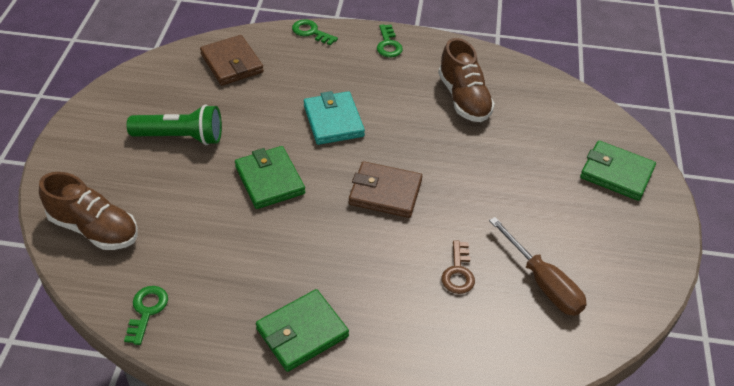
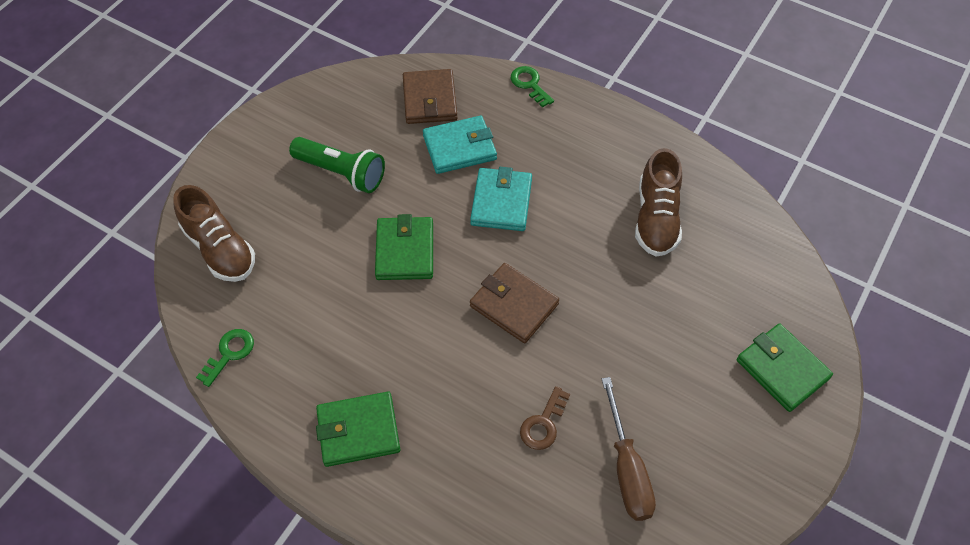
camera: 25 degrees right, 10 degrees up
green key [377,24,403,57] -> none
none -> turquoise wallet [423,116,497,174]

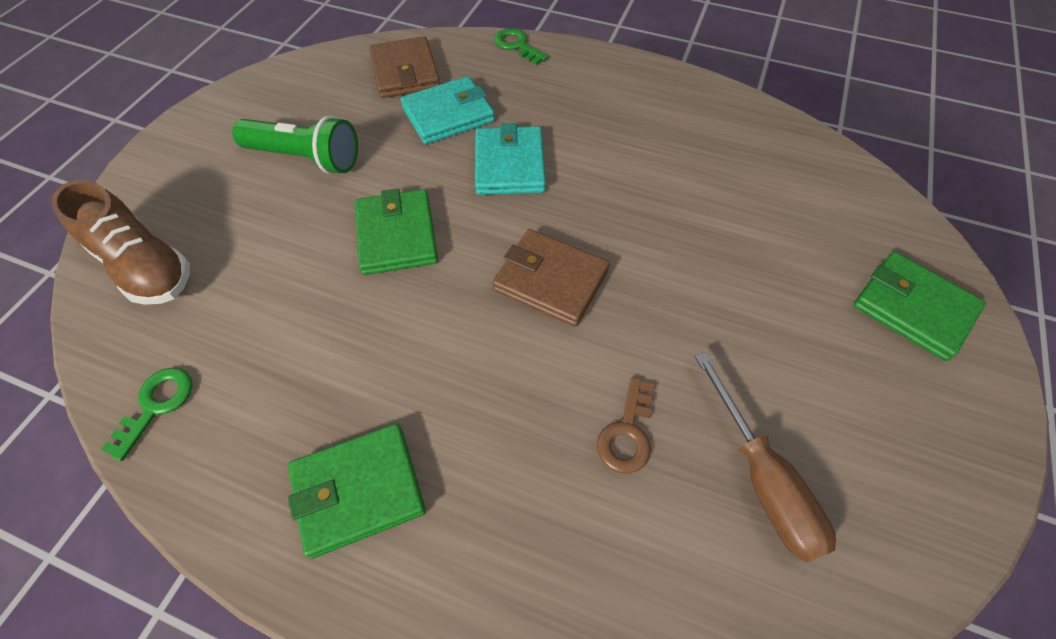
camera: 10 degrees left, 0 degrees up
brown shoe [635,148,682,257] -> none

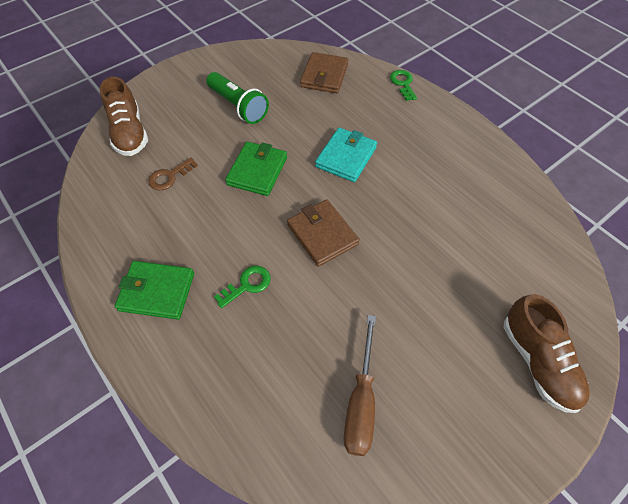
camera: 30 degrees right, 0 degrees up
green key [101,368,193,461] -> green key moved to [214,266,271,308]
turquoise wallet [401,76,495,144] -> none
brown key [597,377,655,474] -> brown key moved to [148,157,198,190]
green wallet [853,252,986,361] -> brown shoe [504,294,590,413]

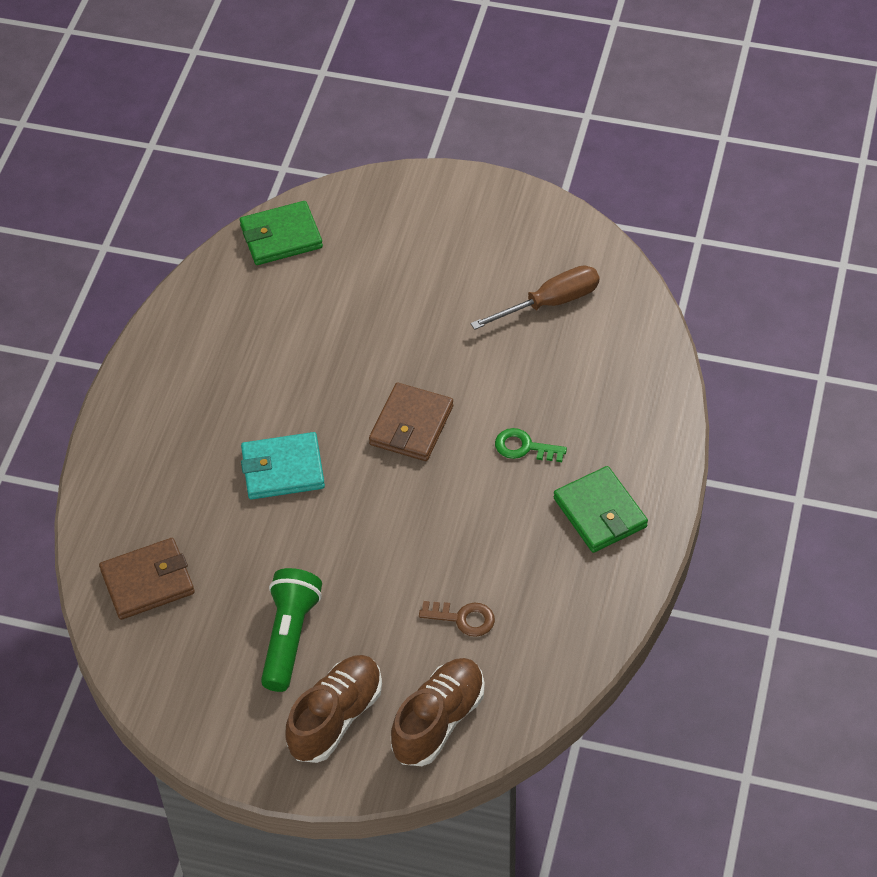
camera: 125 degrees left, 5 degrees down
green wallet [225,142,287,196] -> green wallet moved to [240,201,323,265]
green key [390,70,417,101] -> none
brown shoe [504,294,590,413] -> brown shoe moved to [285,655,382,763]

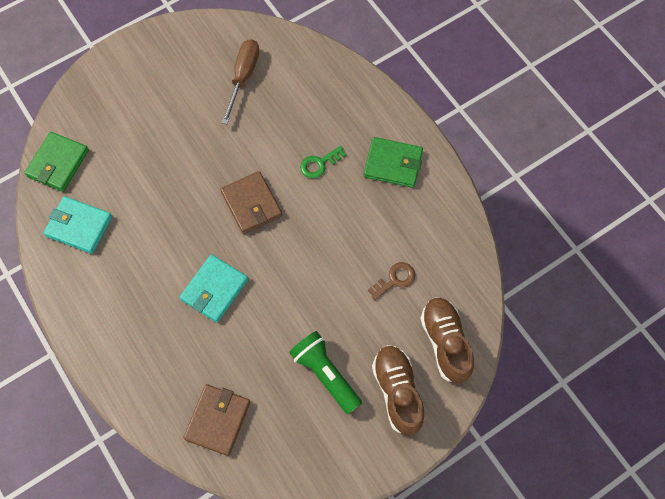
camera: 50 degrees left, 15 degrees up
none -> turquoise wallet [43,196,112,254]

